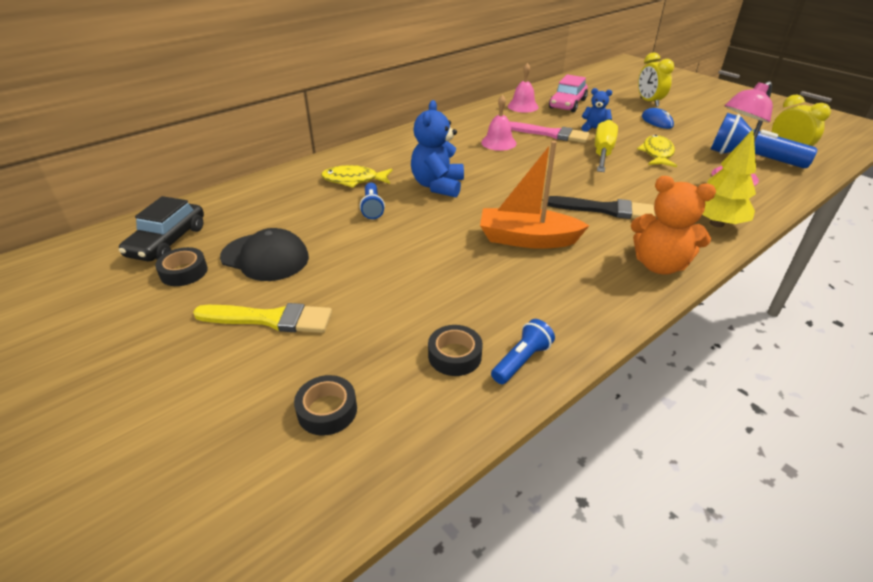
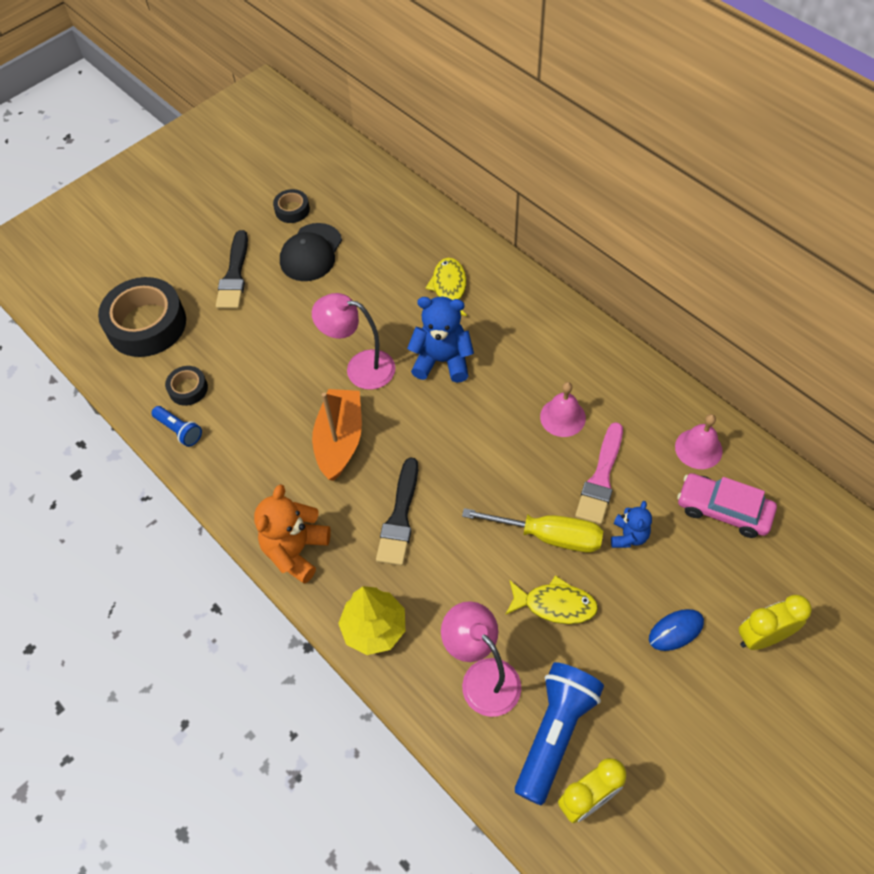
camera: 90 degrees right, 20 degrees up
black car [119,196,204,261] -> none
yellow brush [193,303,332,333] -> black brush [216,230,248,309]
black tape [294,375,357,436] -> black tape [98,277,186,357], size x2.12
blue flashlight [360,183,385,219] -> none
none -> pink lamp [312,293,395,390]

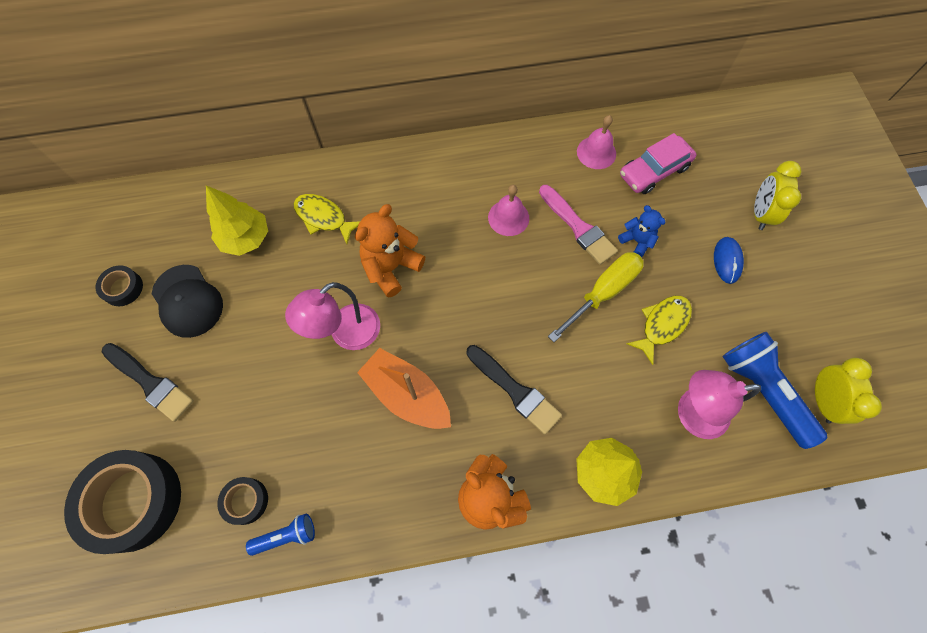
camera: 60 degrees left, 10 degrees up
blue teddy bear [407,297,474,383] -> orange teddy bear [355,204,425,298]
none -> yellow tree [206,186,268,256]

